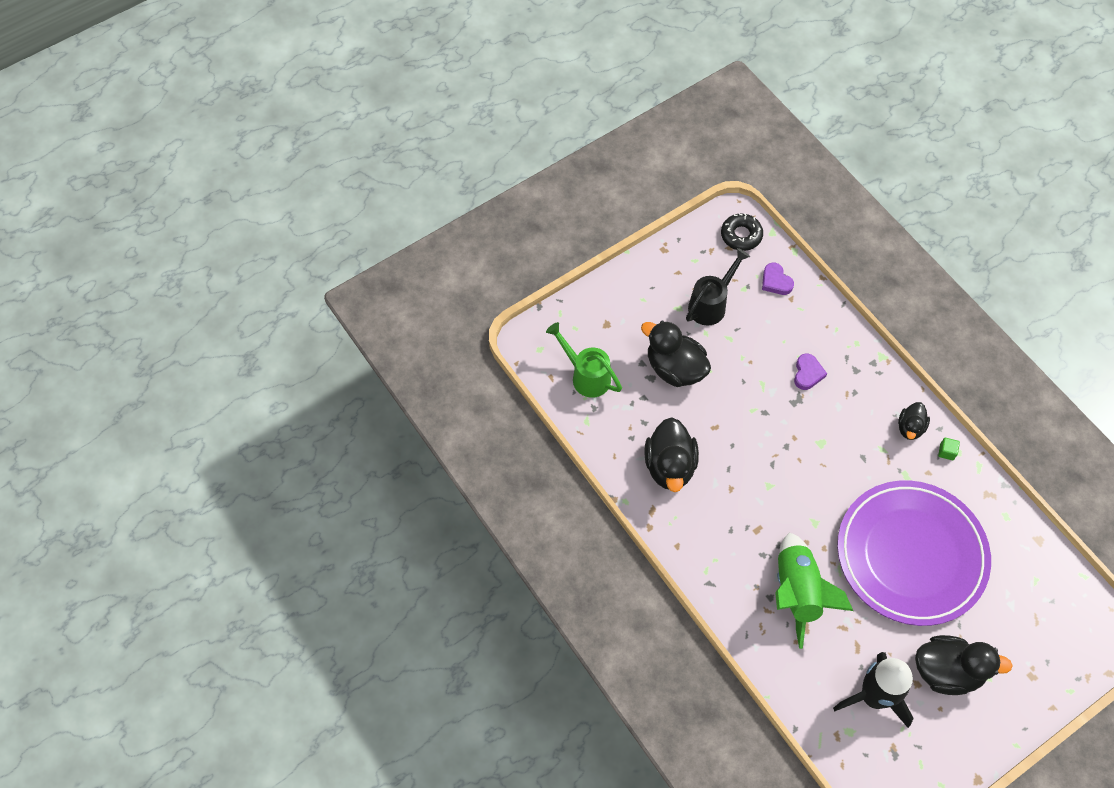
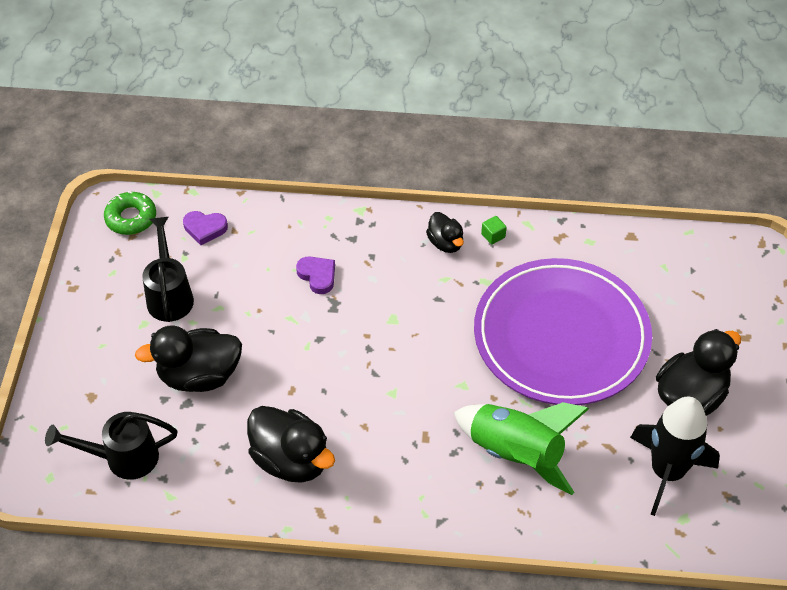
camera: 50 degrees left, 10 degrees down
green watering can [546,322,622,398] -> black watering can [45,412,177,480]
black donut [721,213,763,251] -> green donut [104,191,156,235]

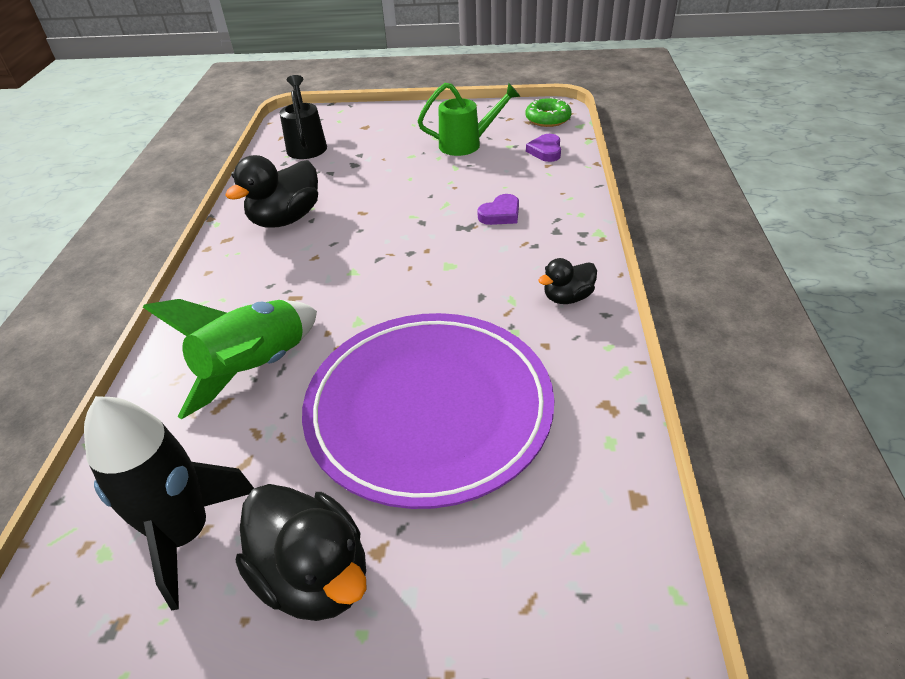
camera: 90 degrees right, 10 degrees down
black duck [135,325,242,392] -> none
black watering can [142,217,194,322] -> green watering can [418,83,521,156]
green cube [481,216,507,245] -> none

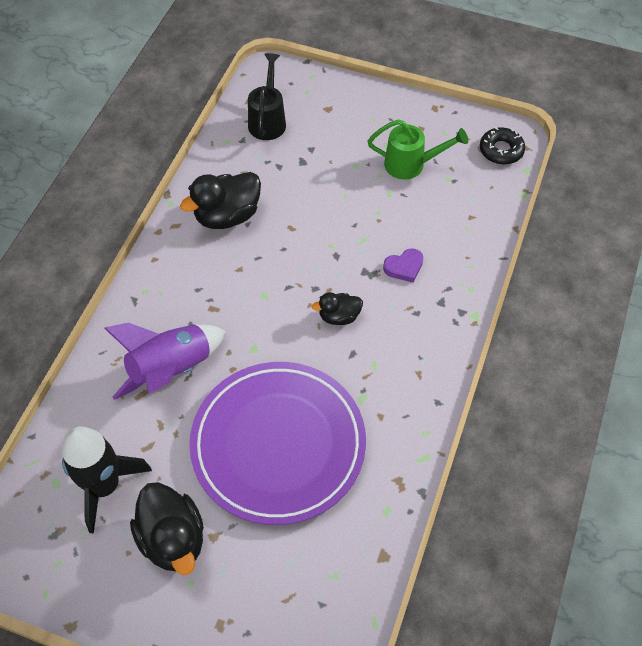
camera: 15 degrees right, 15 degrees up
green rocket [143,299,317,419] -> purple rocket [104,322,226,400]
green donut [525,97,572,127] -> black donut [480,127,525,165]
purple heart [526,134,561,162] -> none
black duck [538,258,597,304] -> black duck moved to [312,292,363,325]

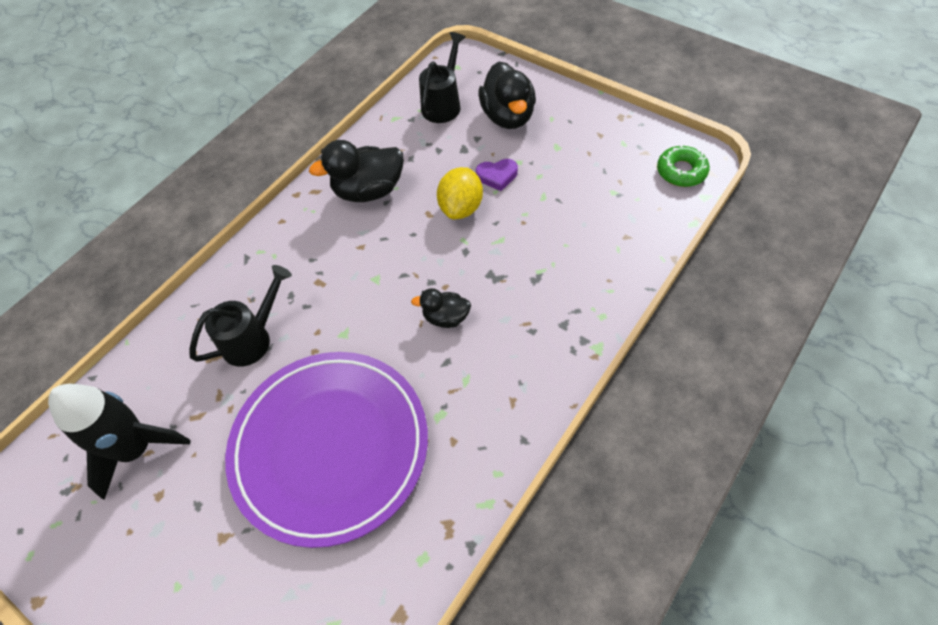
camera: 20 degrees right, 0 degrees up
purple rocket [104,322,226,400] -> black watering can [189,265,292,367]
black duck [130,482,204,575] -> black duck moved to [478,62,536,129]
green watering can [367,119,468,179] -> none
purple heart [383,248,423,283] -> purple heart moved to [476,159,518,191]
black donut [480,127,525,165] -> green donut [657,144,710,187]
none -> yellow lemon [437,167,483,220]

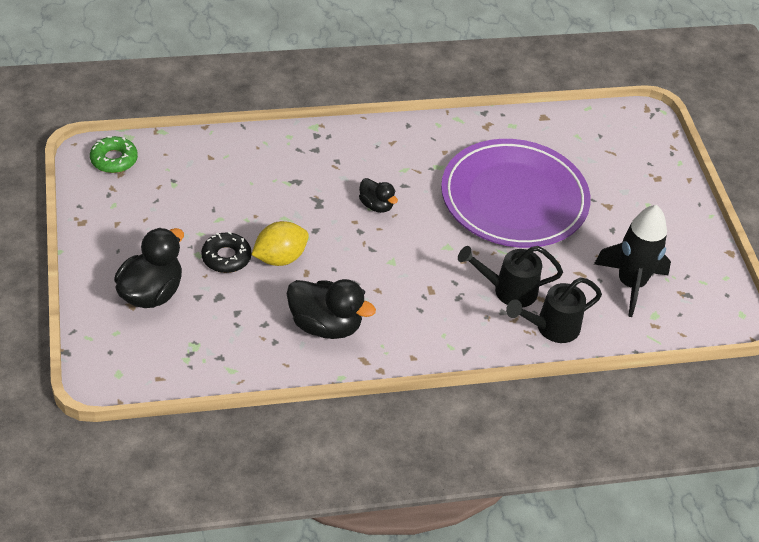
camera: 145 degrees left, 10 degrees down
black watering can [419,32,466,123] -> black watering can moved to [506,277,602,343]
purple heart [476,159,518,191] -> black donut [201,232,252,273]

